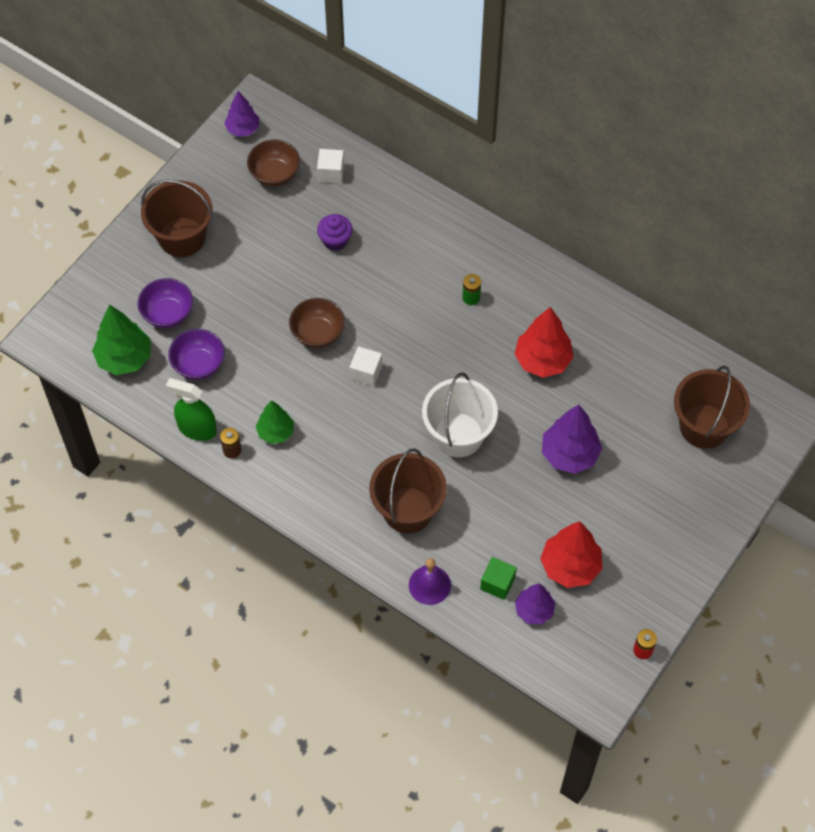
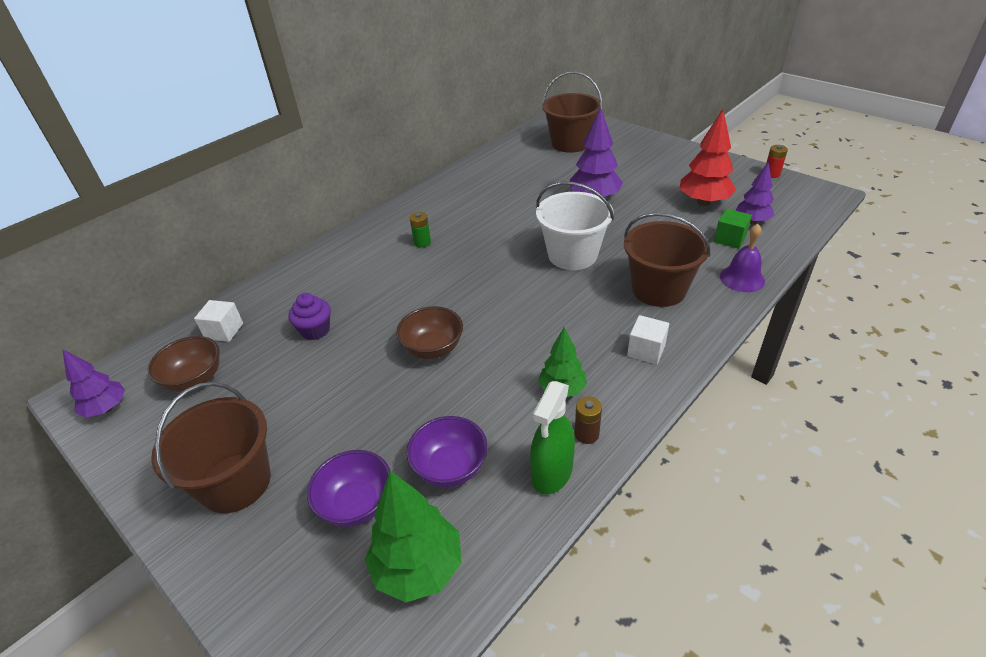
camera: 80 degrees left, 20 degrees down
white cube [349,346,382,386] -> white cube moved to [627,315,669,365]
red tree [515,307,574,378] -> none

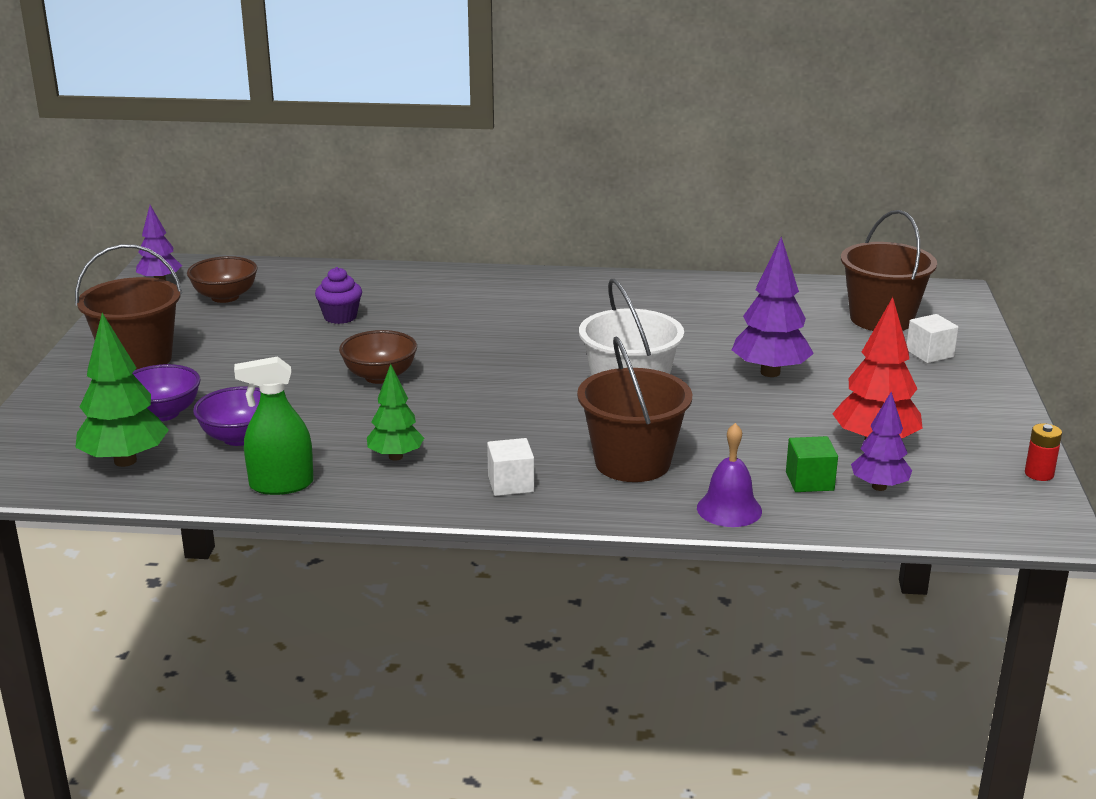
camera: 50 degrees right, 15 degrees down
white cube [194,300,243,342] -> white cube moved to [907,314,958,363]
green battery [410,212,431,247] -> none
brown battery [575,397,602,444] -> none

